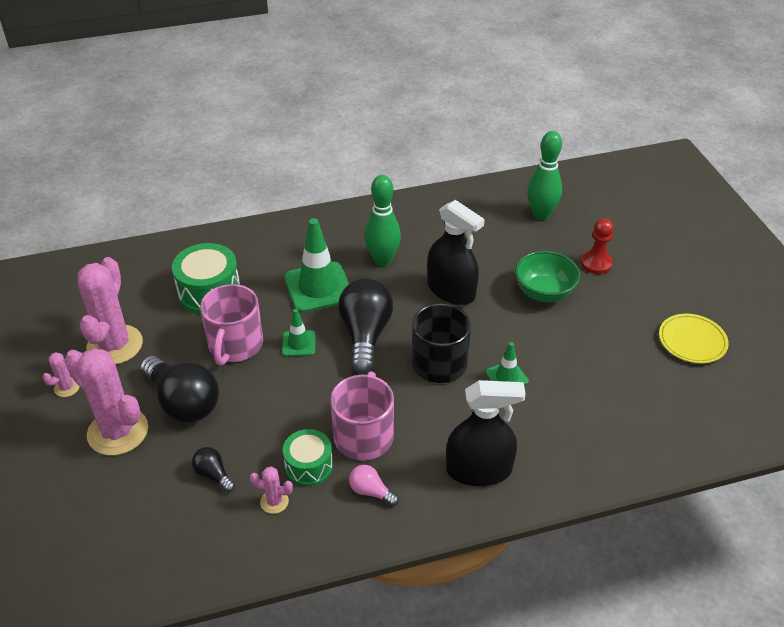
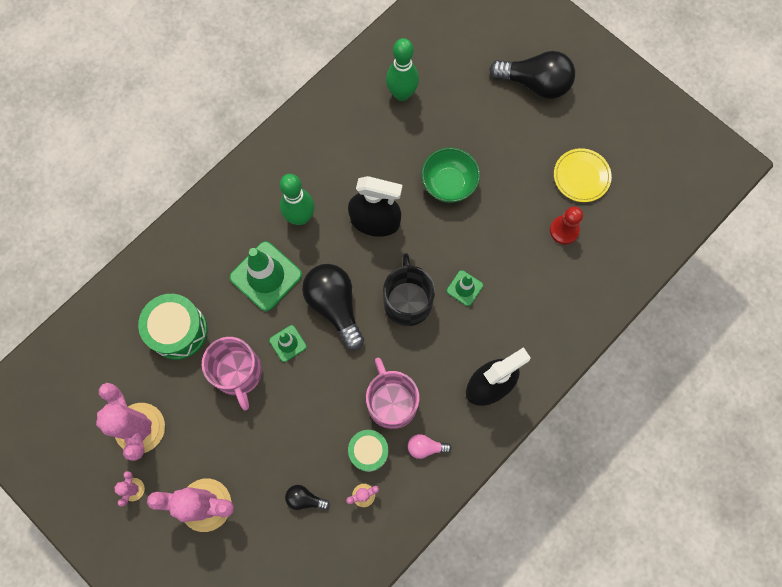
camera: 30 degrees left, 30 degrees up
black light bulb [140,356,219,423] -> black light bulb moved to [489,51,575,99]
red pawn [581,218,614,274] -> red pawn moved to [550,206,583,245]

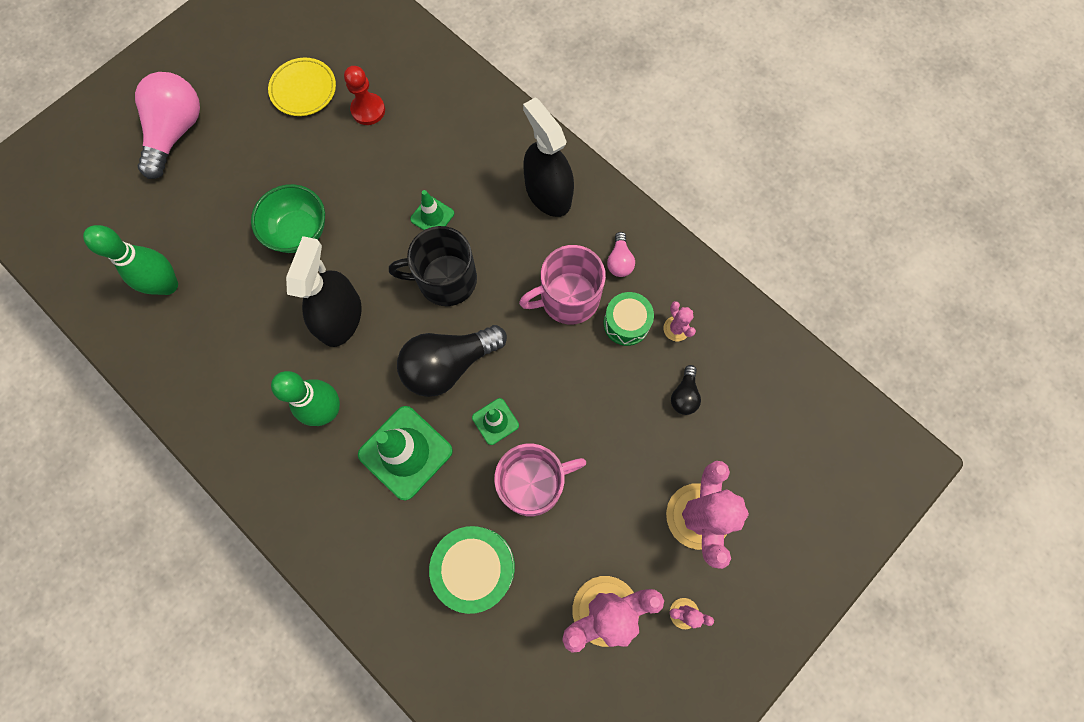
camera: 90 degrees left, 0 degrees up
black light bulb [489,51,575,99] -> pink light bulb [135,72,200,179]

